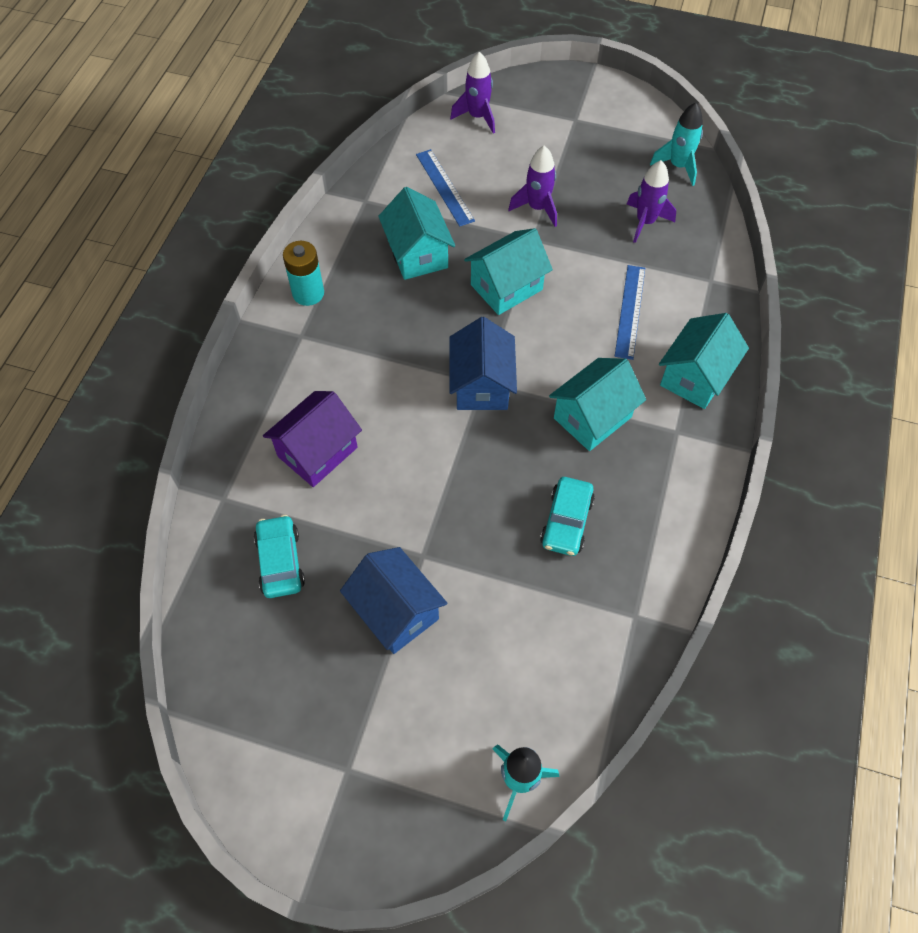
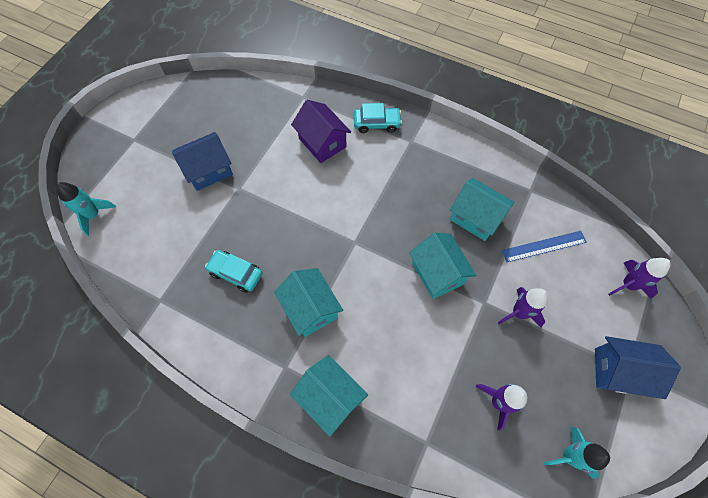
camera: 100 degrees right, 5 degrees up
turquoise car [254,515,305,598] -> turquoise car moved to [354,103,402,133]
turquoise battery [283,241,324,306] -> none
turquoise house [378,187,455,280] -> turquoise house turned 45 degrees clockwise [450,178,514,241]
blue house [449,317,517,410] -> blue house moved to [595,336,681,399]
blue ruler [615,265,645,360] -> none

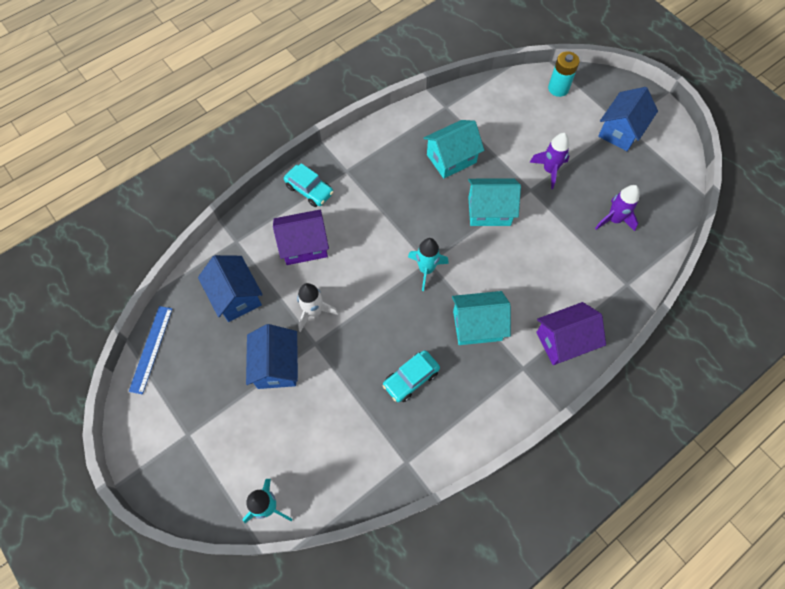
camera: 65 degrees left, 0 degrees up
turquoise house [290,355,368,437] -> purple house [536,302,606,365]
turquoise car [354,103,402,133] -> turquoise car turned 105 degrees clockwise [284,163,334,207]
blue ruler [502,231,587,262] -> blue ruler moved to [129,306,172,394]
turquoise rocket [543,427,610,479] -> turquoise rocket moved to [408,238,449,291]
purple rocket [608,258,671,299] -> turquoise battery [548,51,580,97]
none -> blue house [198,255,263,322]
none -> white rocket [297,283,338,332]

